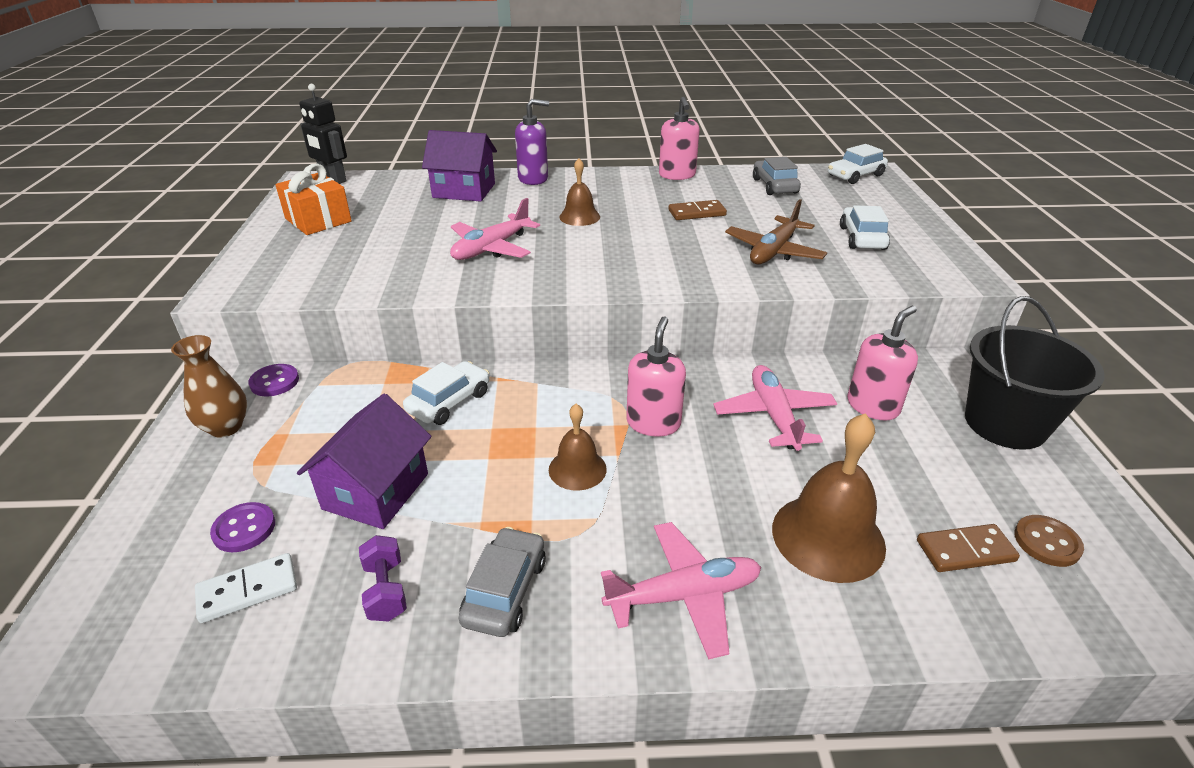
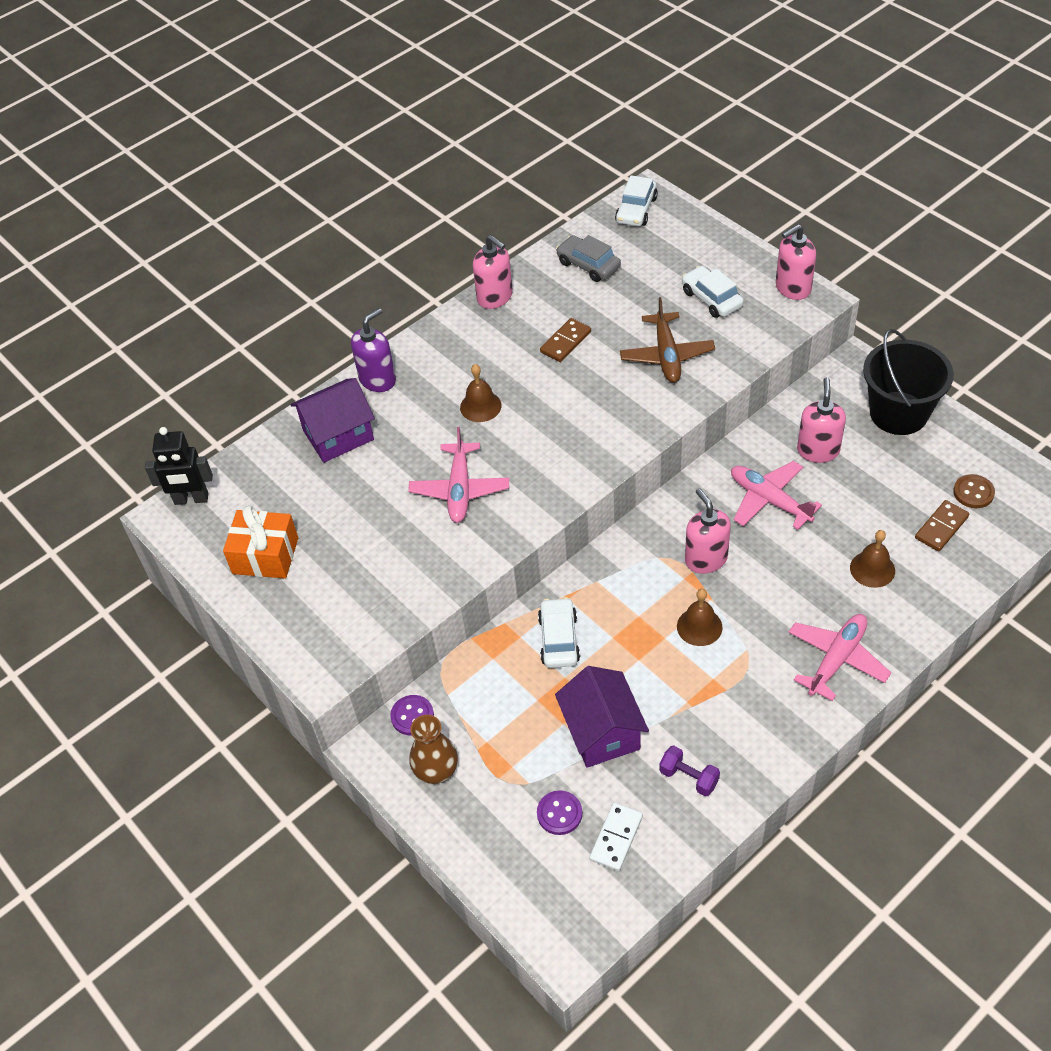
camera: 35 degrees left, 15 degrees up
grey car [459,527,546,637] -> none
brown bell [772,413,886,583] -> brown bell [850,530,895,588], size x0.58
none -> pink soap dispenser [776,224,816,300]

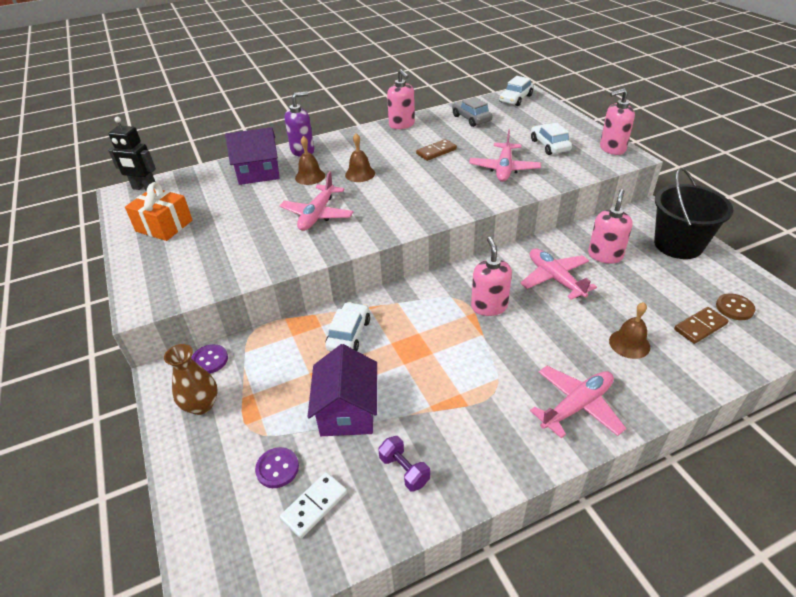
camera: 15 degrees right, 10 degrees down
brown plane [620,297,715,383] -> pink plane [469,129,541,182]
brown bell [677,589,723,646] -> brown bell moved to [295,136,325,185]

